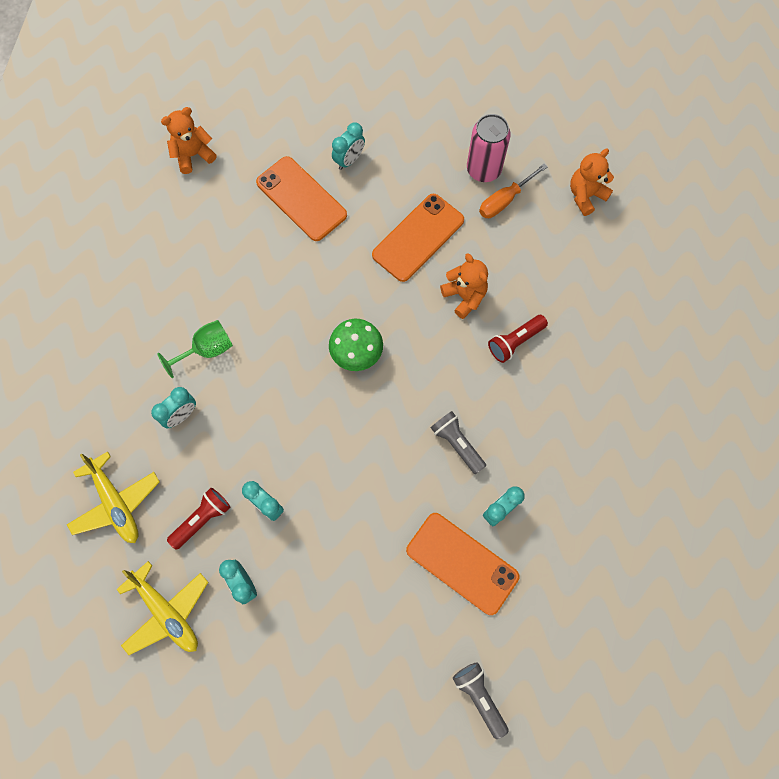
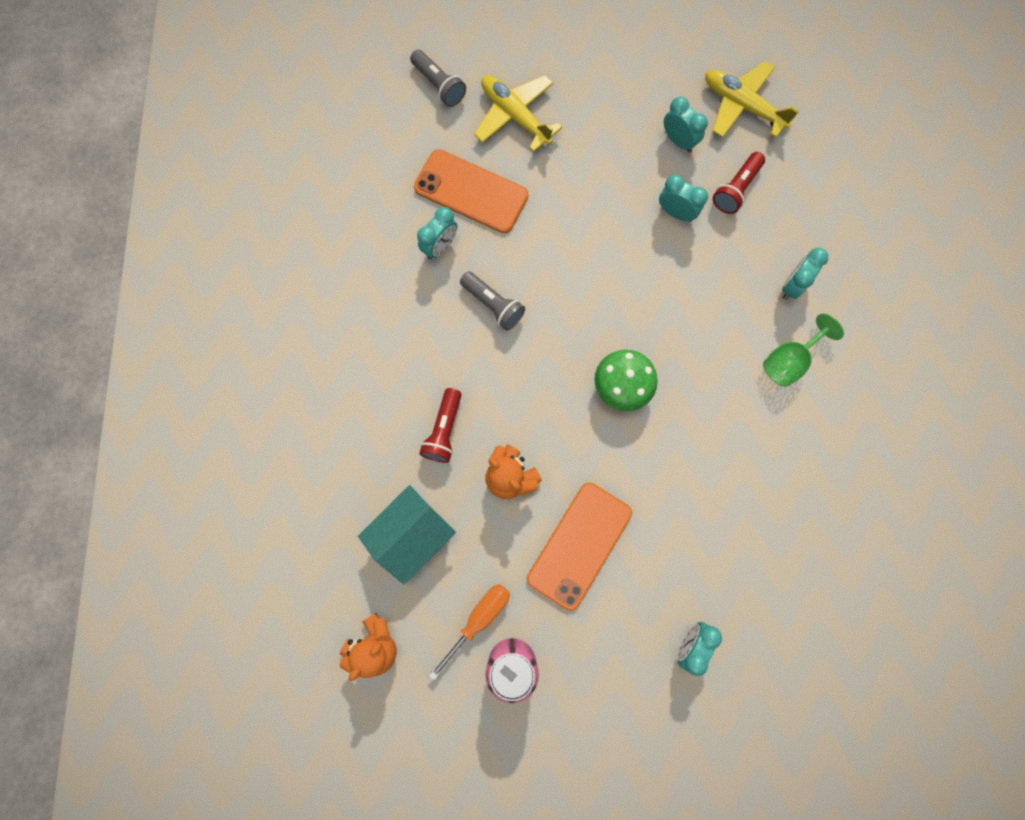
camera: 170 degrees right, 5 degrees up
yellow plane [67,451,160,543] -> yellow plane moved to [474,75,562,152]
orange teddy bear [161,107,216,174] -> none
orange phone [256,156,347,241] -> none
red flashlight [488,315,548,363] -> red flashlight turned 150 degrees clockwise [419,388,461,463]
none -> turquoise house [358,485,456,584]

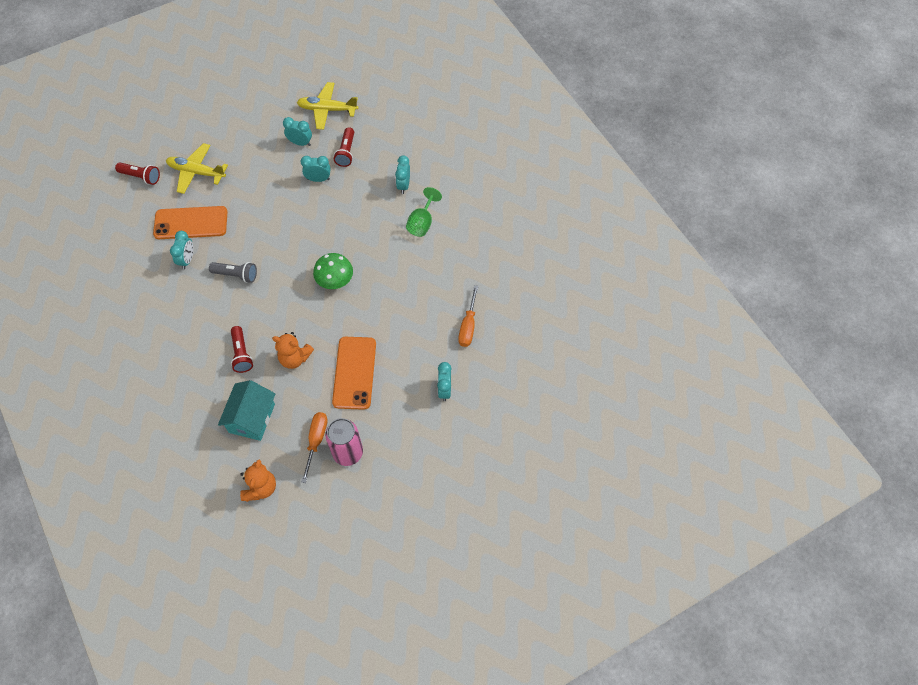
camera: 30 degrees left, 15 degrees down
grey flashlight [410,50,466,107] -> red flashlight [115,162,160,185]
none -> orange screwdriver [458,285,478,347]

